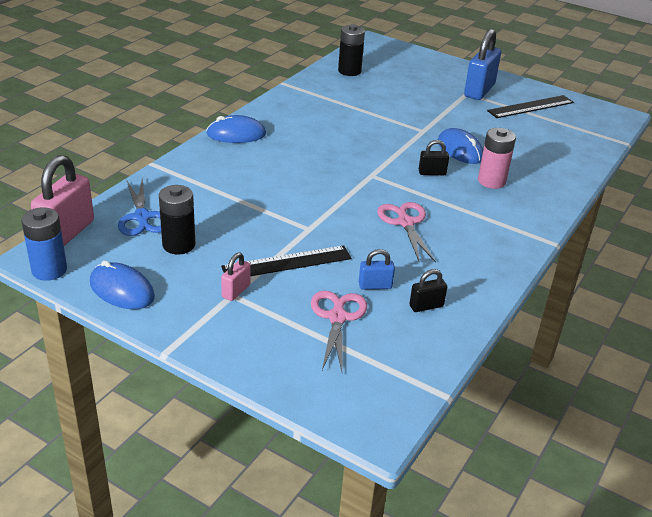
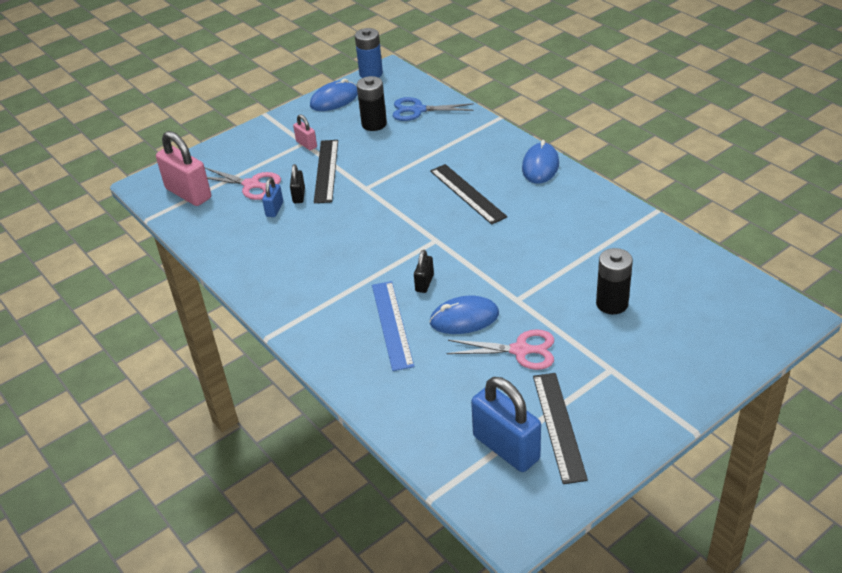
camera: 115 degrees right, 5 degrees up
pink padlock [31,155,94,246] -> pink padlock moved to [156,131,211,206]
black battery [338,24,365,76] -> black battery moved to [596,248,633,314]
pink scissors [377,202,436,263] -> pink scissors moved to [447,329,554,370]
black padlock [409,269,447,312] -> black padlock moved to [290,164,305,203]
blue padlock [464,28,501,100] -> blue padlock moved to [471,377,541,472]
pink battery [478,128,516,189] -> blue ruler [372,281,415,371]
none -> black ruler [430,164,507,225]

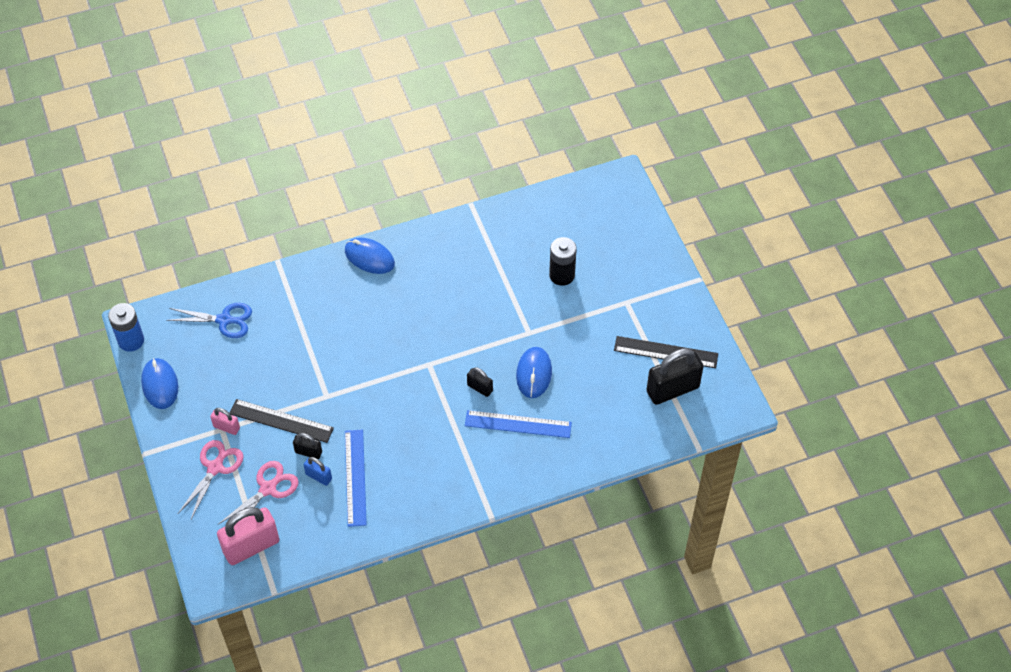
camera: 75 degrees left, 15 degrees up
pink padlock [293,114,317,150] -> pink padlock turned 45 degrees clockwise [210,408,240,435]
black battery [357,76,387,131] -> none
blue scissors [393,97,474,121] -> blue scissors turned 105 degrees counterclockwise [166,303,252,338]
black ruler [430,164,507,225] -> none
pink scissors [447,329,554,370] -> pink scissors moved to [178,440,244,519]
blue padlock [471,377,541,472] -> black padlock [646,348,704,405]
none -> blue ruler [345,430,367,527]

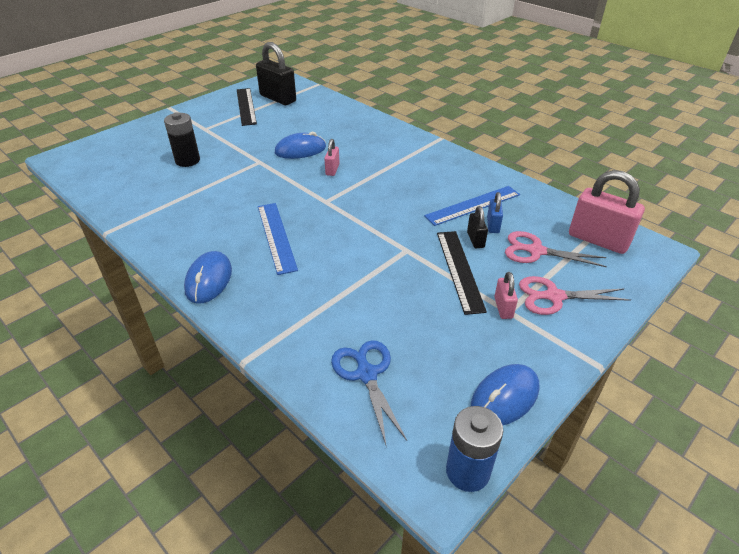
camera: 115 degrees left, 15 degrees down
blue ruler [465,410,572,438] -> blue ruler moved to [258,203,298,275]
black padlock [467,367,493,397] -> pink padlock [324,139,340,176]

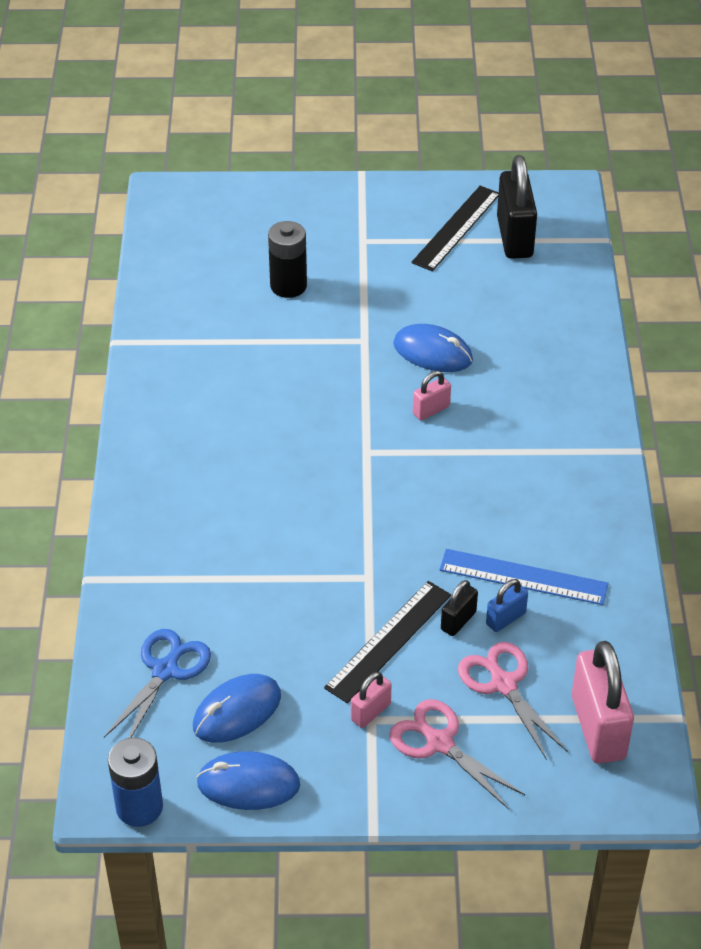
camera: 45 degrees right, 5 degrees up
blue mouse [184,251,232,304] -> blue mouse moved to [193,674,281,743]
blue ruler [258,203,298,275] -> none

